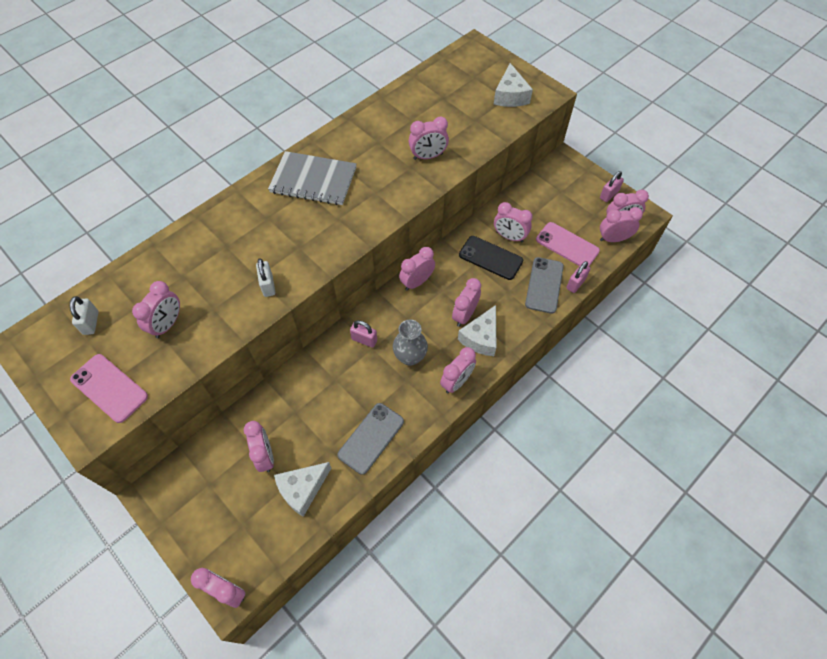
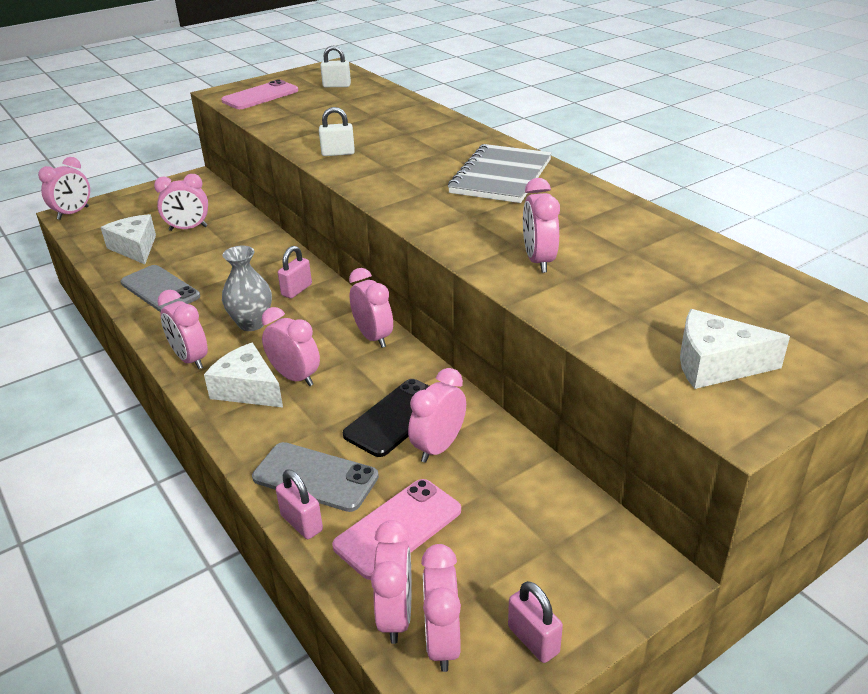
camera: 100 degrees right, 25 degrees down
pink clock [132,281,180,338] -> none

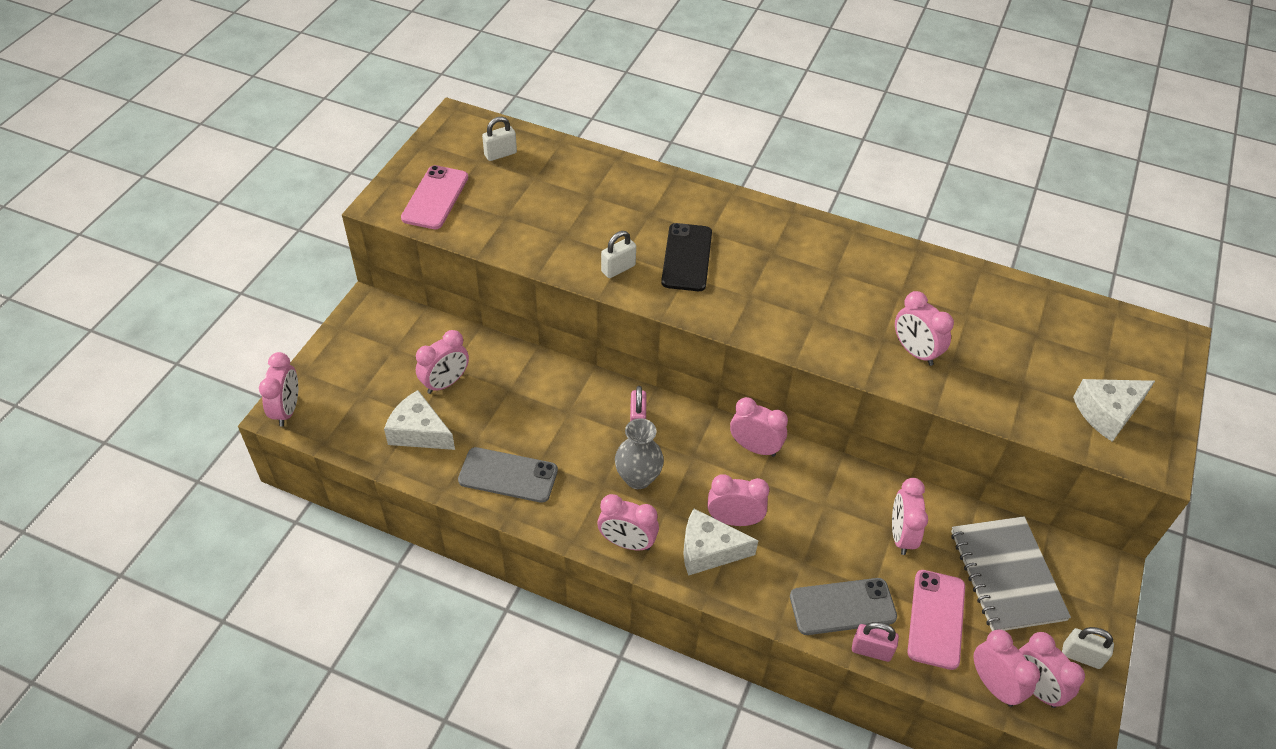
camera: 35 degrees left, 15 degrees up
black phone [343,379,429,457] -> black phone moved to [661,223,712,291]
grey notebook [448,144,552,203] -> grey notebook moved to [951,516,1071,631]
pink padlock [508,581,563,663] -> white padlock [1062,627,1114,669]

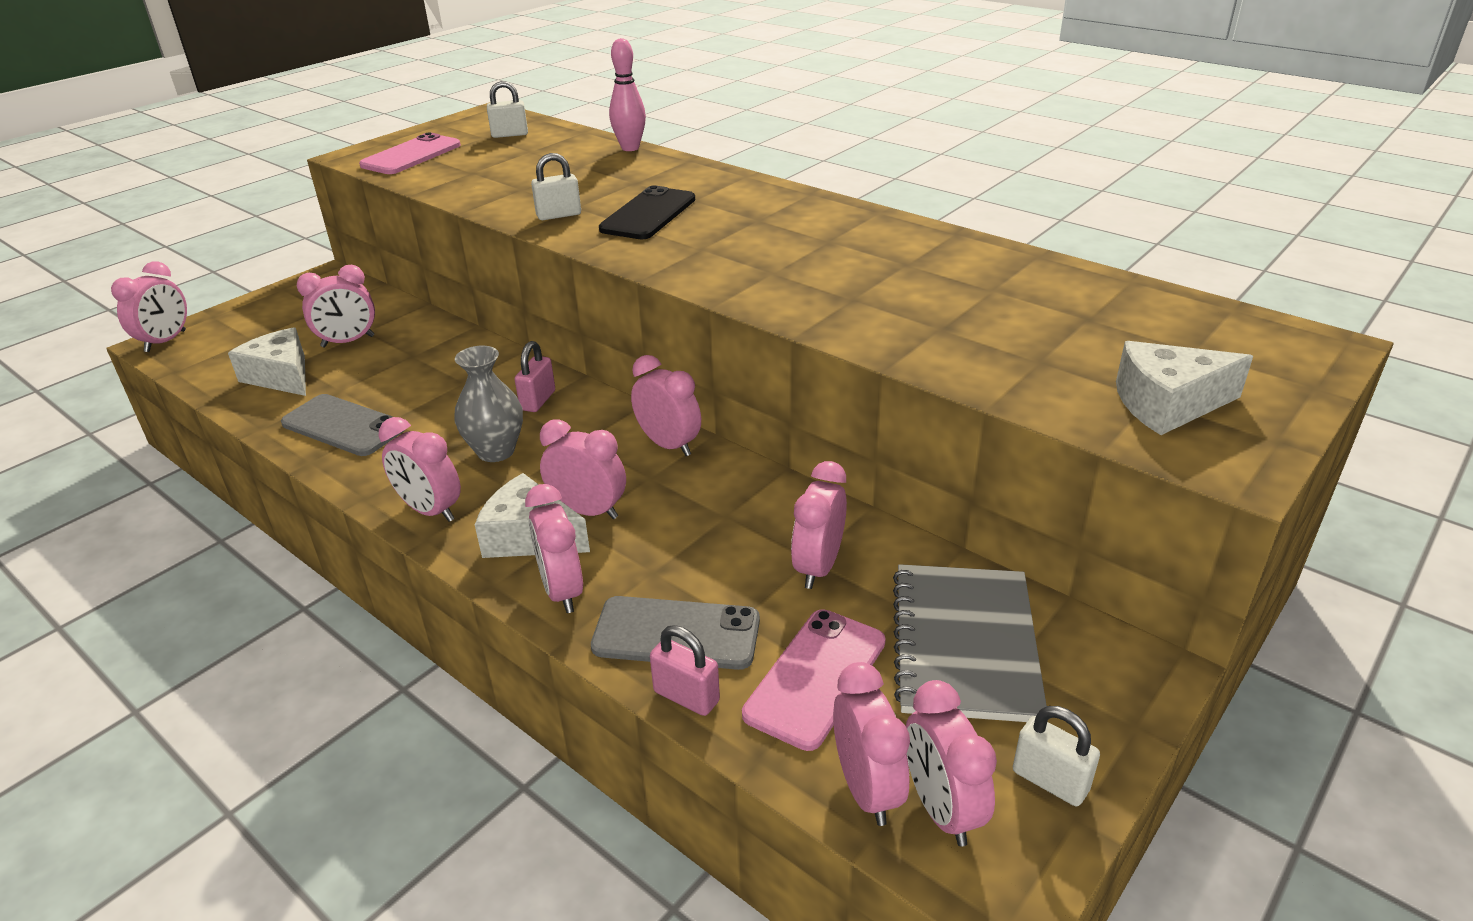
camera: 20 degrees right, 15 degrees down
pink clock [895,291,954,366] -> pink clock moved to [525,484,583,613]
none -> pink bowling pin [609,38,646,151]

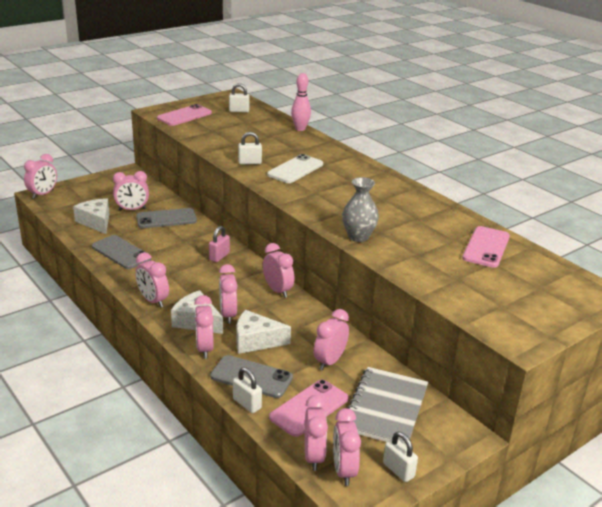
camera: 10 degrees right, 5 degrees down
grey vase [454,346,523,462] -> grey vase moved to [342,177,379,242]
pink clock [540,419,626,519] -> pink clock turned 135 degrees counterclockwise [219,264,238,324]
black phone [599,185,695,239] -> white phone [267,154,323,183]
pink padlock [650,625,720,716] -> white padlock [233,367,262,413]
white cheese [1116,341,1253,435] -> white cheese moved to [237,310,291,354]
none -> grey phone [136,208,197,228]
none -> pink phone [462,226,510,268]

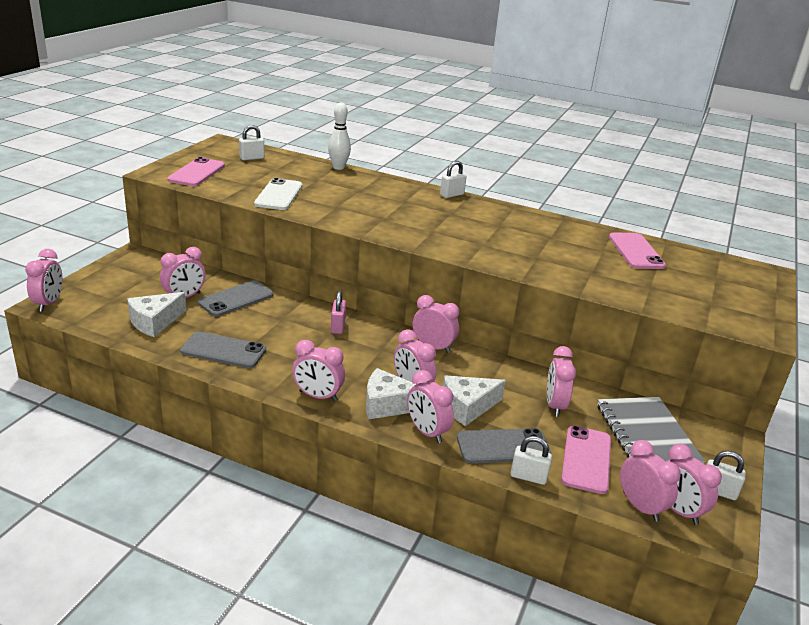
camera: 30 degrees left, 0 degrees up
white cheese [73,198,109,234] -> white cheese turned 75 degrees counterclockwise [127,292,186,337]
white padlock [238,132,262,165] -> white padlock moved to [440,161,467,198]
white phone [267,154,323,183] -> white phone moved to [254,178,302,210]
pink bowling pin [291,73,311,131] -> white bowling pin [328,103,351,170]
grey vase [342,177,379,242] -> none

